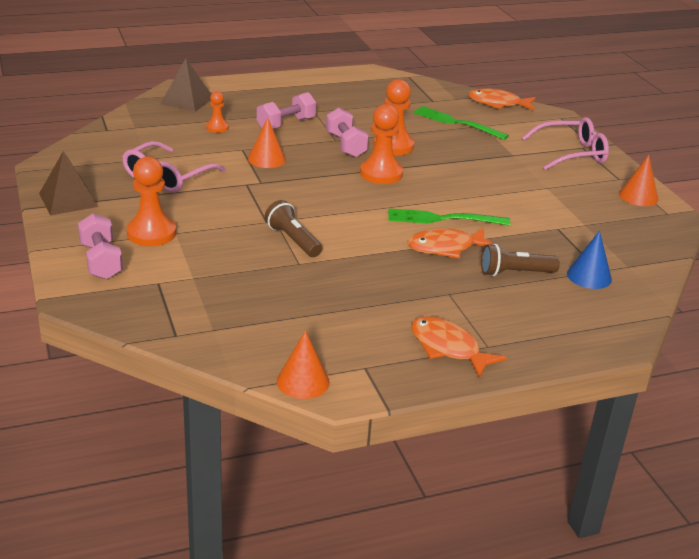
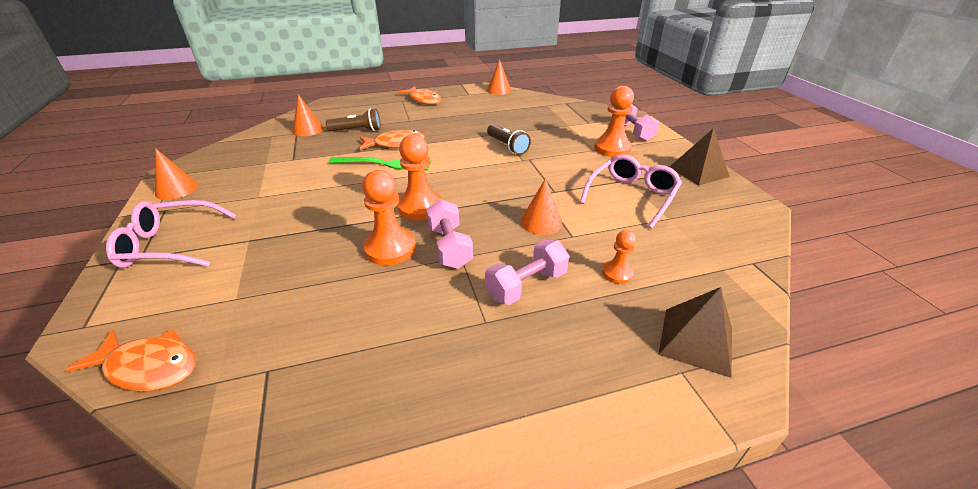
camera: 175 degrees left, 5 degrees up
green fork [413,106,509,140] -> none
blue cone [567,231,612,289] -> orange cone [292,94,324,136]

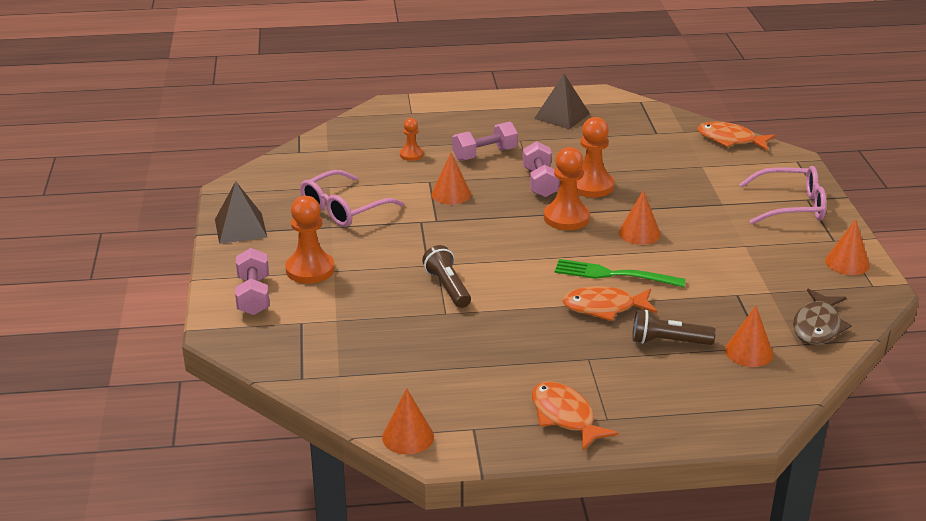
camera: 170 degrees left, 5 degrees down
brown pyramid [658,287,732,378] -> brown pyramid moved to [534,74,590,130]
none -> orange cone [619,190,661,245]
none -> brown fish [793,288,852,345]

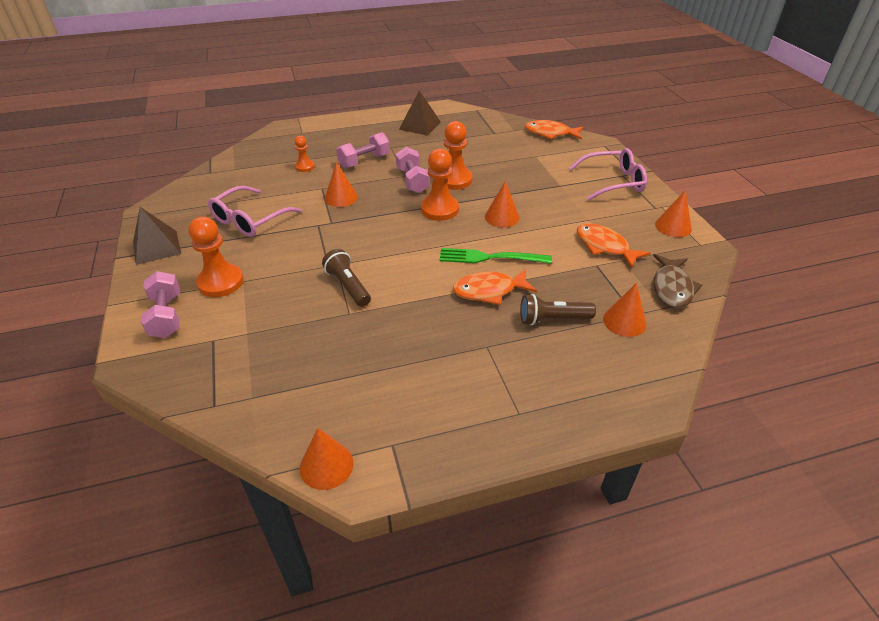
camera: 10 degrees left, 10 degrees up
orange fish [532,381,619,451] -> orange fish moved to [577,223,650,269]

